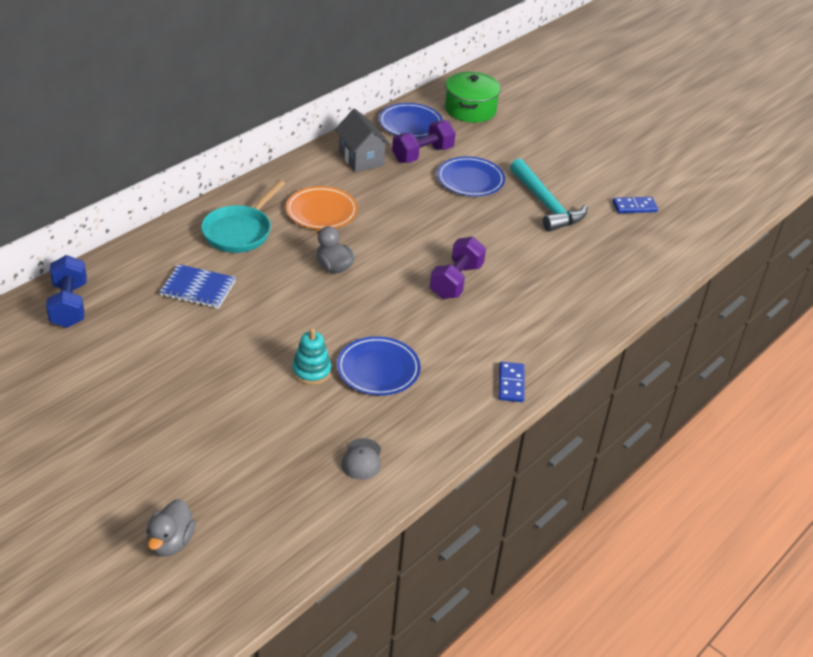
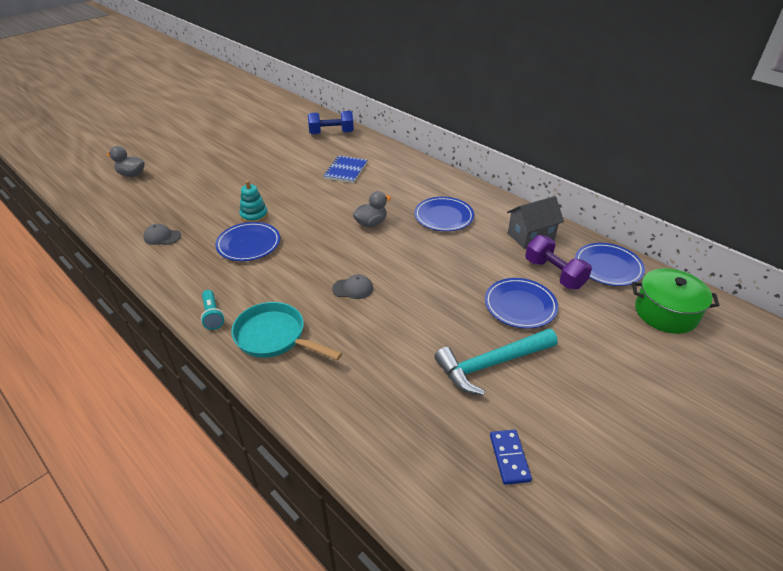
camera: 95 degrees right, 0 degrees up
turquoise pan [201,180,285,253] -> turquoise pan moved to [231,302,342,360]
orange plate [286,186,358,229] -> blue plate [414,197,474,231]
purple dumbbell [430,237,486,299] -> grey cap [332,274,373,299]
blue domino [499,362,525,402] -> turquoise flashlight [201,290,224,330]

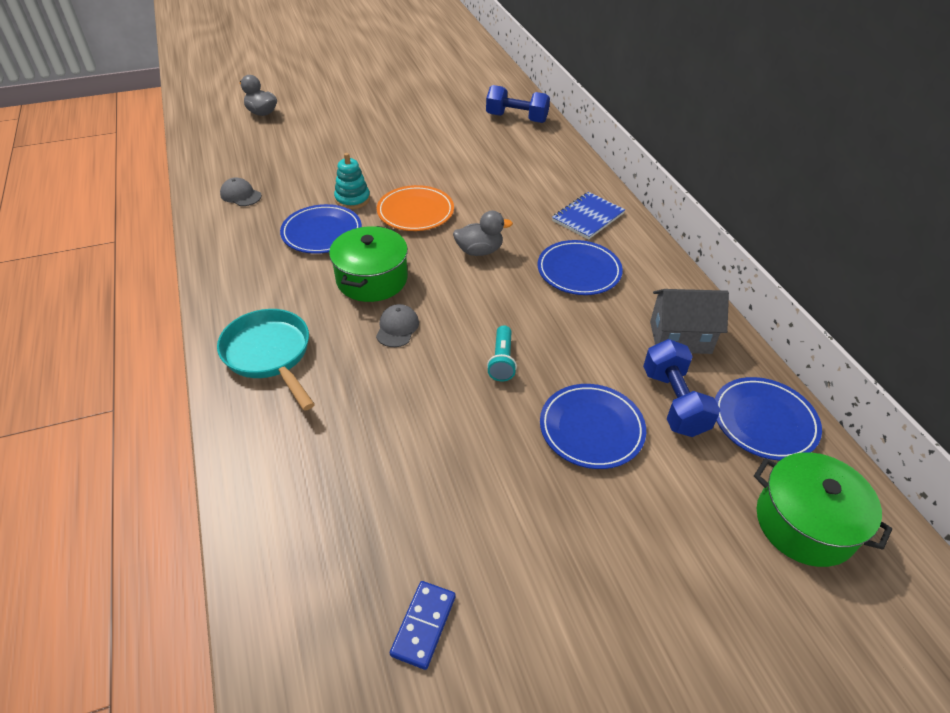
camera: 25 degrees right, 5 degrees up
turquoise flashlight [201,290,224,330] -> turquoise flashlight moved to [487,325,517,381]
blue notebook [324,156,367,183] -> blue notebook moved to [552,192,625,240]
grey cap [332,274,373,299] -> grey cap turned 105 degrees counterclockwise [376,304,419,347]
turquoise hammer [434,329,558,396] -> none
purple dumbbell [525,235,592,289] -> blue dumbbell [643,339,720,437]
none -> green pot [329,226,408,302]
none -> orange plate [377,185,454,231]

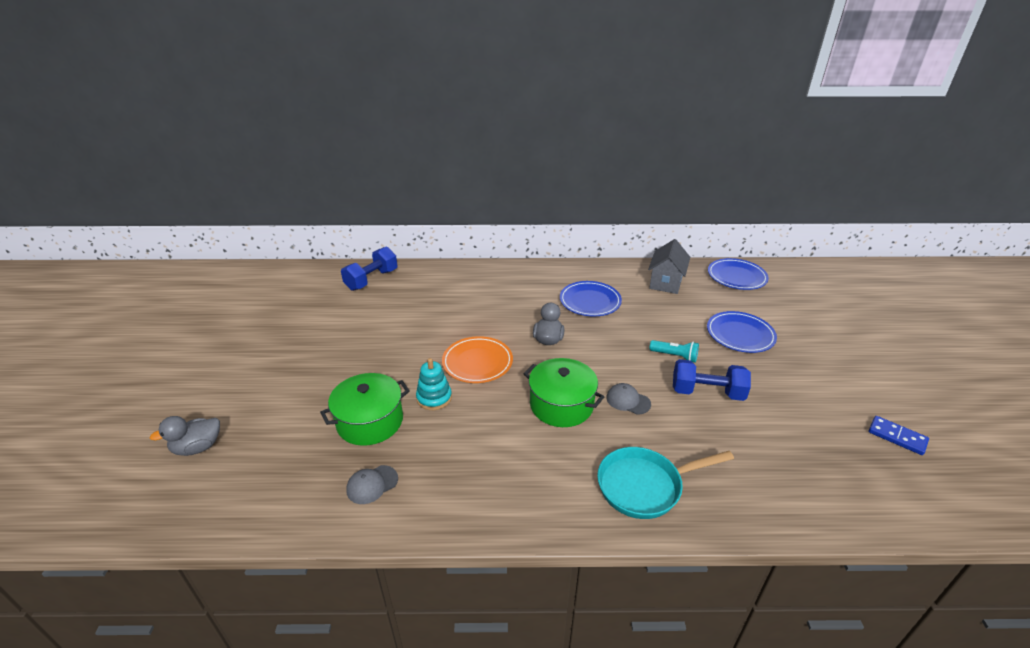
camera: 70 degrees left, 10 degrees down
blue plate [280,204,362,254] -> none
blue notebook [552,192,625,240] -> none
blue dumbbell [643,339,720,437] -> blue dumbbell moved to [673,359,751,401]
green pot [754,452,892,567] -> green pot moved to [320,373,410,446]

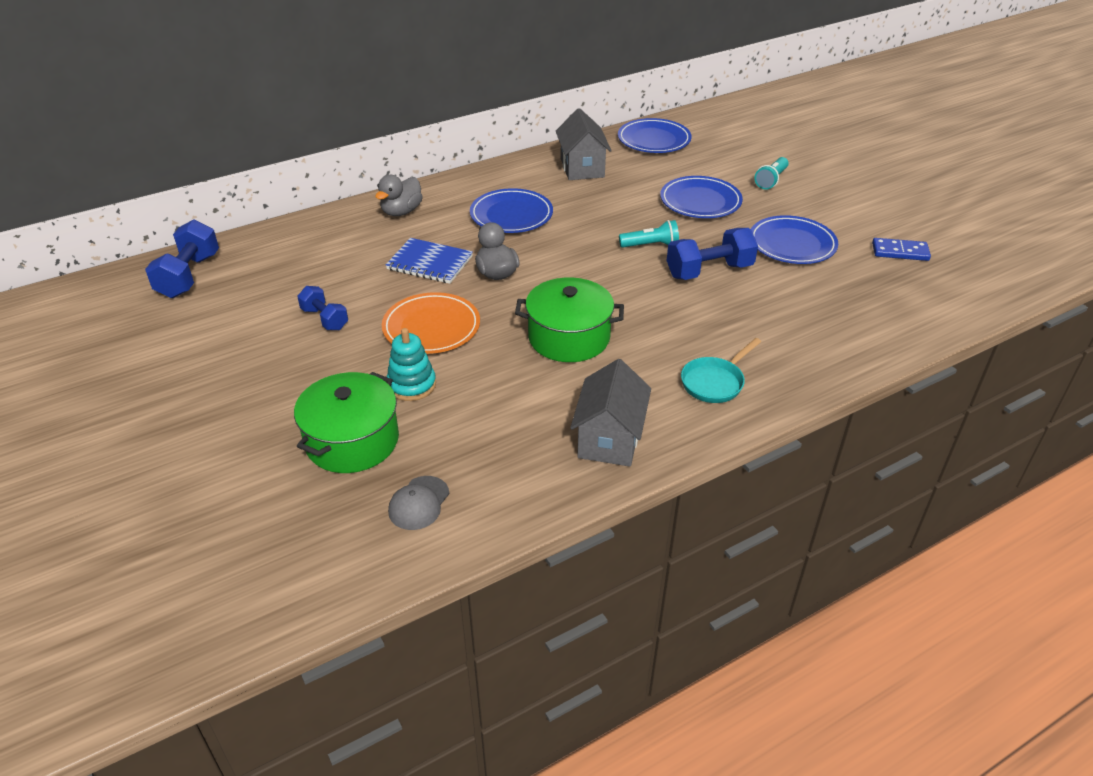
camera: 30 degrees left, 5 degrees up
grey duck [150,416,220,456] -> grey duck moved to [375,175,423,216]
turquoise pan [597,447,734,519] -> turquoise pan [681,338,761,403], size x0.64
grey cap [606,383,651,415] -> none
none -> blue dumbbell [297,286,348,330]
none -> blue notebook [386,238,473,284]
none -> grey house [570,359,651,467]
none -> blue plate [751,215,838,264]
none -> turquoise flashlight [754,157,789,190]

